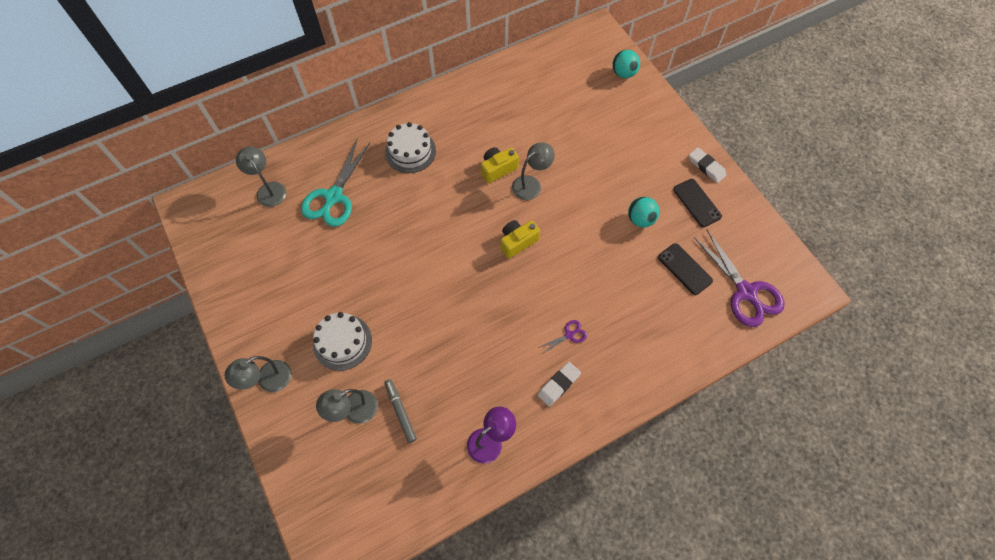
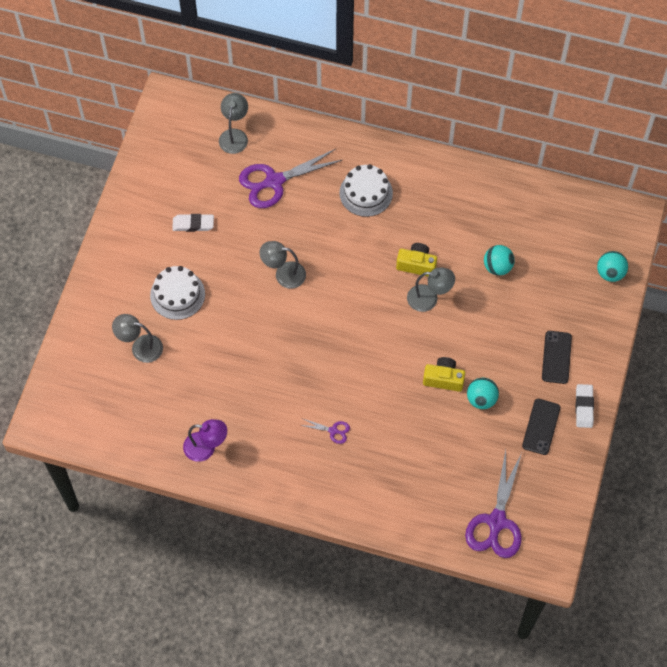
camera: 45 degrees right, 0 degrees up
grey lamp [224,356,291,392] -> grey lamp moved to [259,241,306,289]
turquoise scissors [301,140,370,227] -> purple scissors [239,149,342,208]
grey marker [384,379,417,443] -> none
yellow camera [501,220,540,259] -> yellow camera moved to [423,357,465,392]
white eraser [538,362,581,406] -> white eraser moved to [172,214,214,232]
black phone [658,243,713,295] -> black phone moved to [542,331,572,384]
none -> turquoise ball [484,245,515,276]

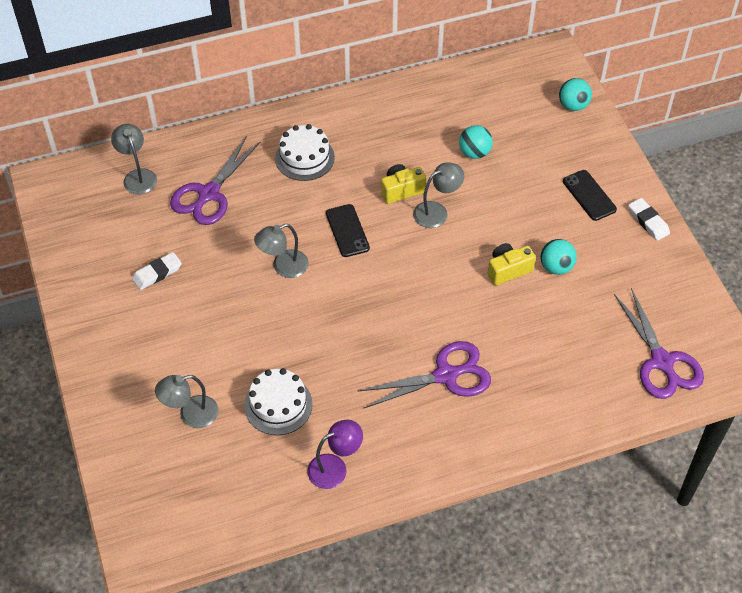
camera: 35 degrees left, 10 degrees down
white cake [150,266,205,320] -> white cake moved to [244,368,313,435]
purple scissors [300,419,350,444] -> purple scissors [357,341,491,408], size x2.26
black phone [522,399,560,455] -> black phone moved to [326,204,370,257]

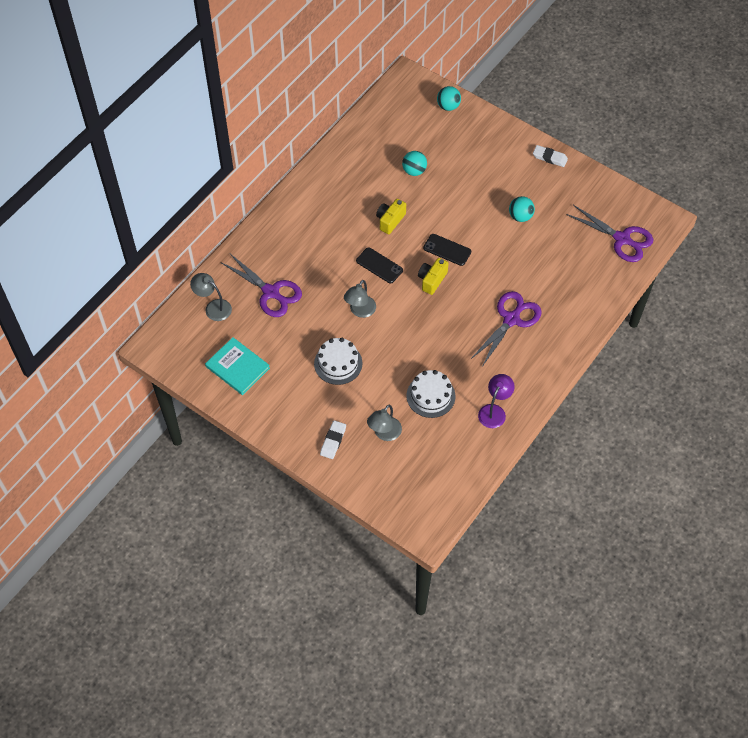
camera: 35 degrees left, 5 degrees up
white eraser [132,252,182,290] -> white eraser moved to [320,420,346,459]
purple scissors [170,136,261,225] -> purple scissors turned 45 degrees counterclockwise [220,254,302,317]
white cake [275,124,335,181] -> white cake moved to [314,338,362,385]
grey lamp [413,162,464,228] -> none
yellow camera [487,243,536,286] -> yellow camera moved to [418,258,449,295]
black phone [563,170,617,221] -> black phone moved to [423,234,471,266]
none -> turquoise book [205,337,270,395]

